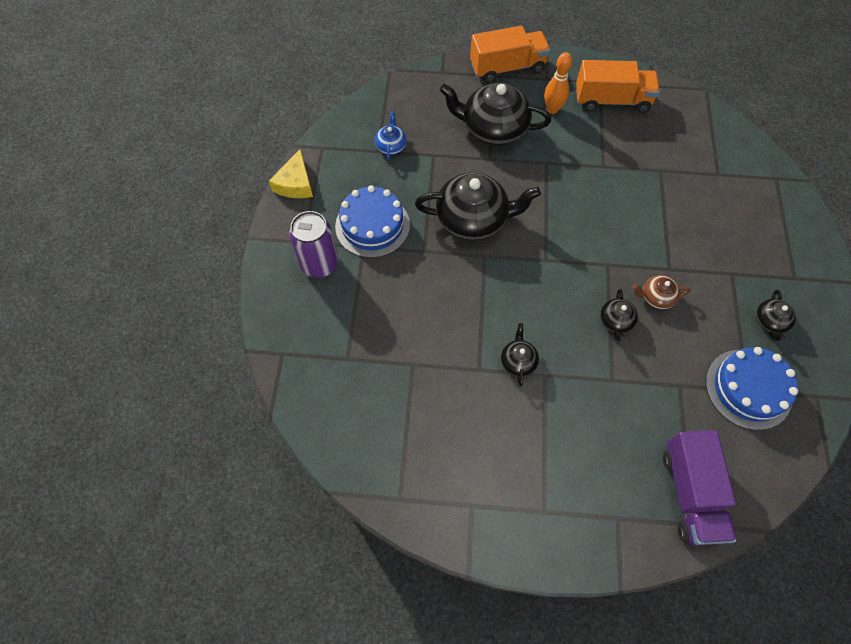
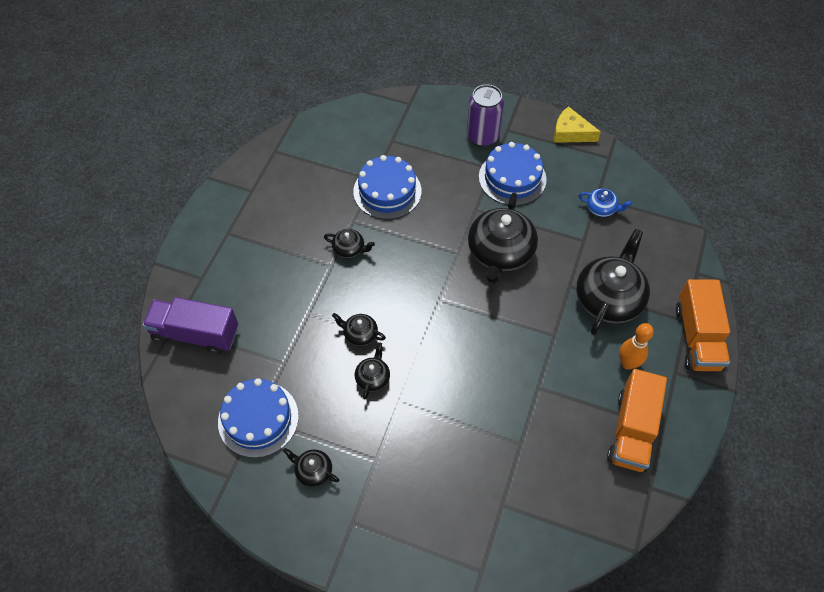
camera: 105 degrees right, 5 degrees down
brown teapot [633,275,691,309] -> black teapot [355,342,390,399]
none -> blue cake [353,155,422,219]

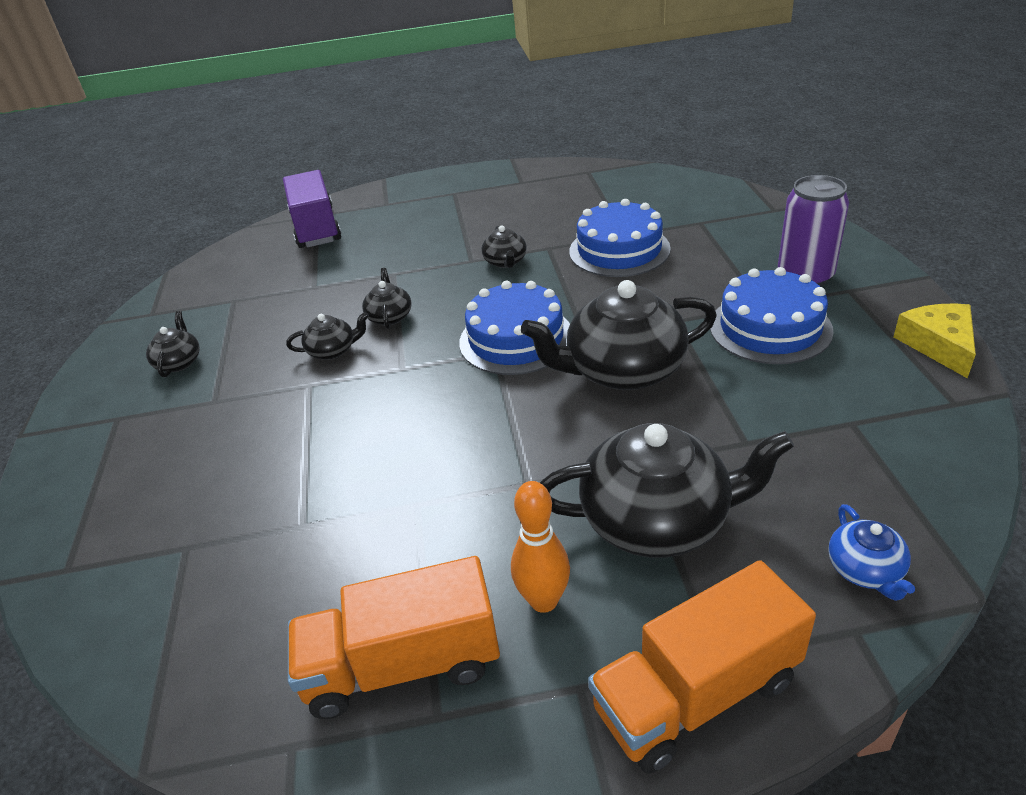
camera: 65 degrees right, 20 degrees down
blue cake [218,378,299,458] -> blue cake moved to [459,281,570,375]
blue teapot [578,188,632,217] -> blue teapot moved to [828,504,915,601]

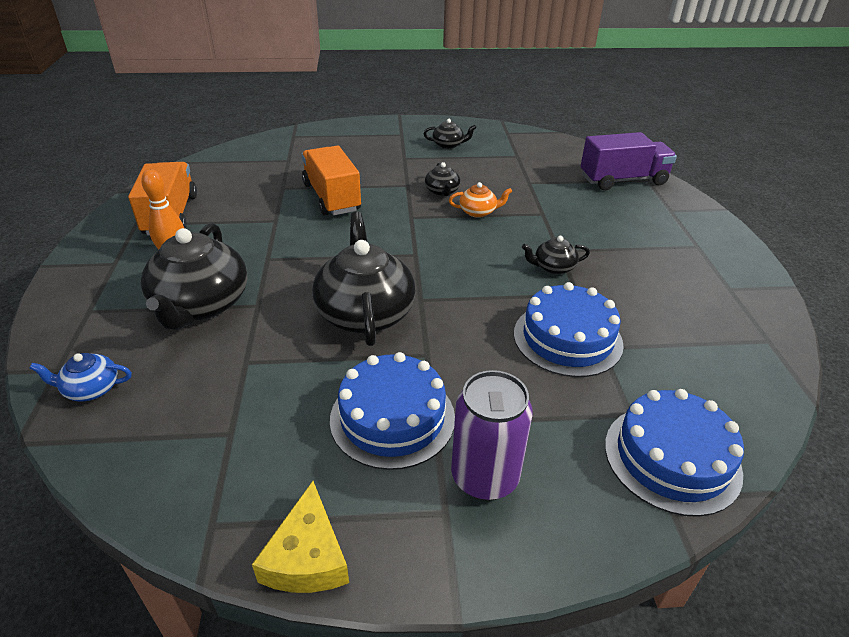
camera: 90 degrees right, 0 degrees up
black teapot [362,268,412,329] -> orange teapot [449,182,512,218]
blue cake [459,281,570,375] -> blue cake moved to [605,389,744,517]
orange truck [588,560,816,774] -> orange truck moved to [302,146,361,216]
yellow cheese [893,303,976,378] -> yellow cheese turned 90 degrees clockwise [252,481,349,593]

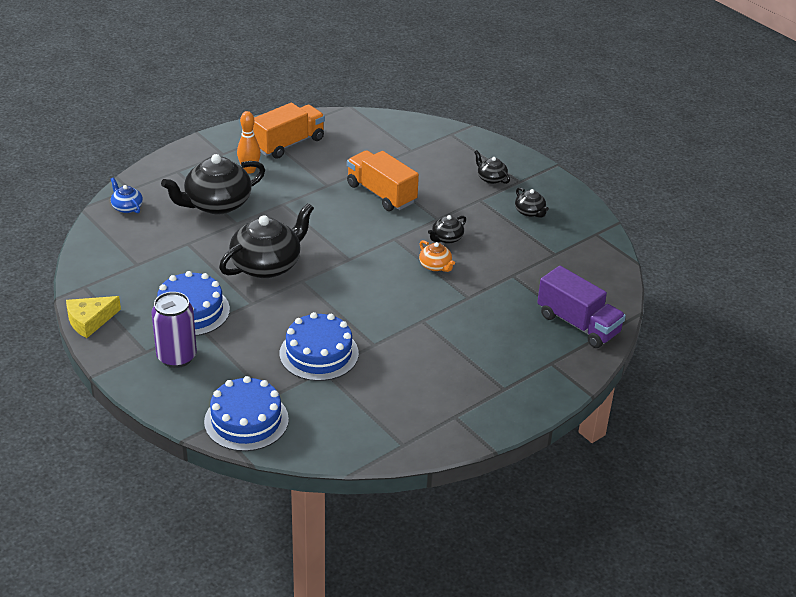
camera: 55 degrees right, 0 degrees up
orange truck [302,146,361,216] -> orange truck turned 75 degrees counterclockwise [347,150,419,211]
black teapot [522,236,590,274] -> black teapot moved to [474,150,510,184]

